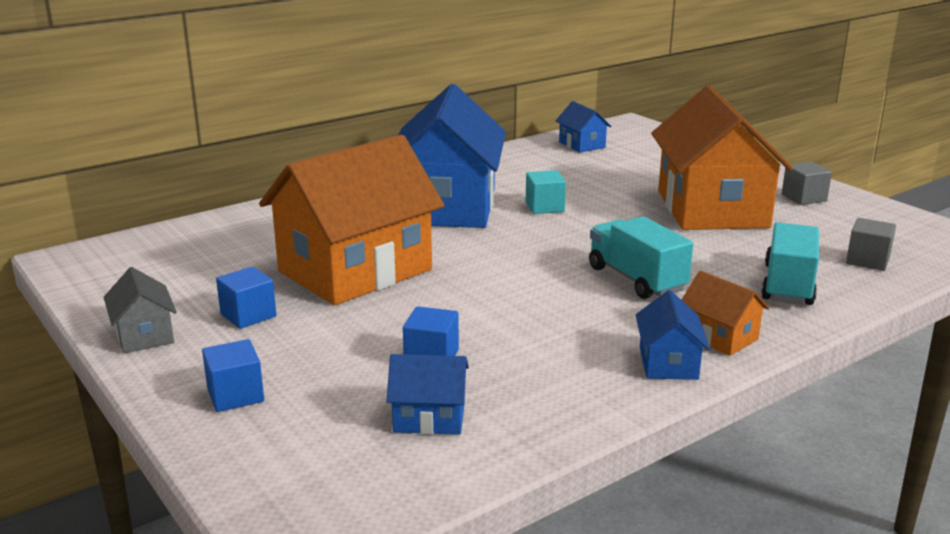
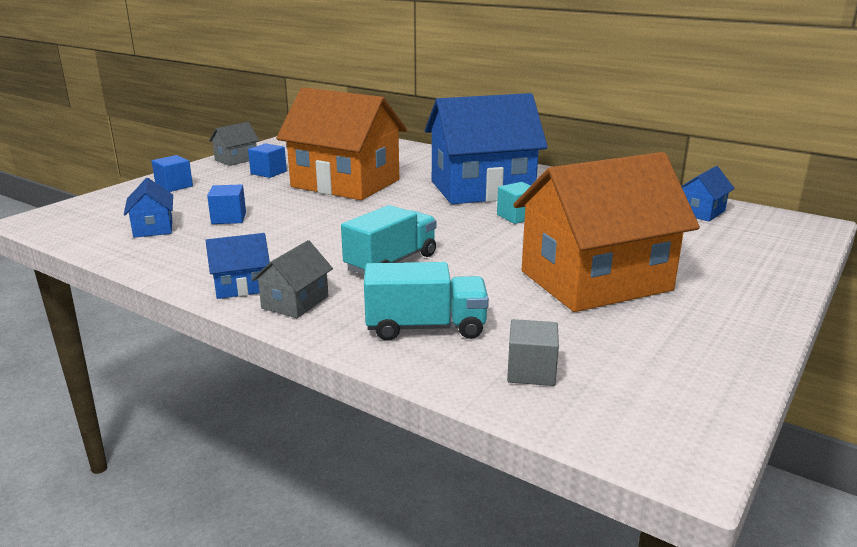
camera: 70 degrees right, 0 degrees up
orange house [682,271,769,356] -> grey house [251,240,333,318]
grey cube [782,161,832,205] -> none

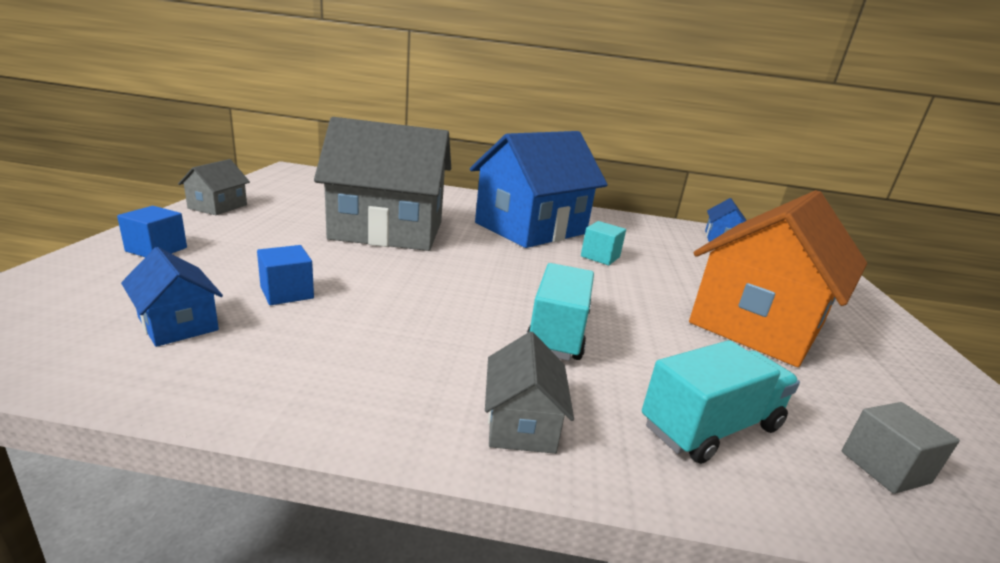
camera: 30 degrees left, 0 degrees up
blue house [205,233,270,299] -> none
blue cube [248,143,287,178] -> none
orange house [276,87,407,200] -> grey house [314,117,451,251]

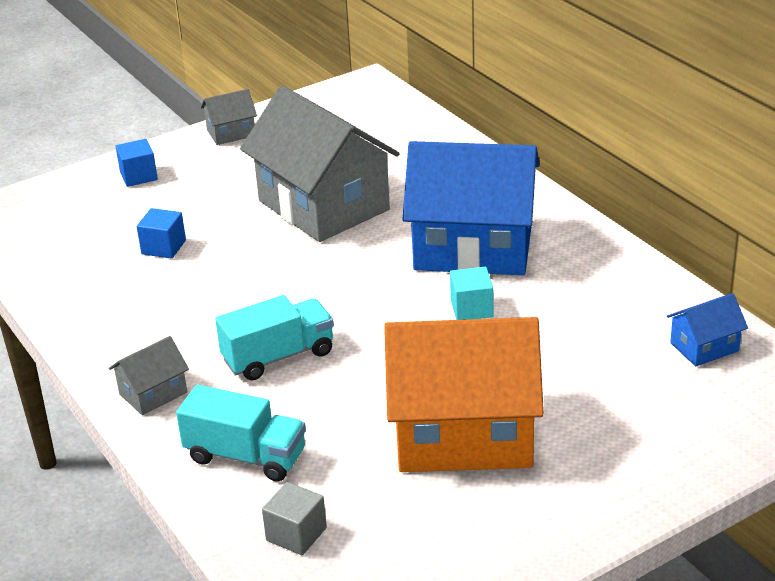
camera: 55 degrees right, 10 degrees up
blue house [121,247,223,347] -> none

